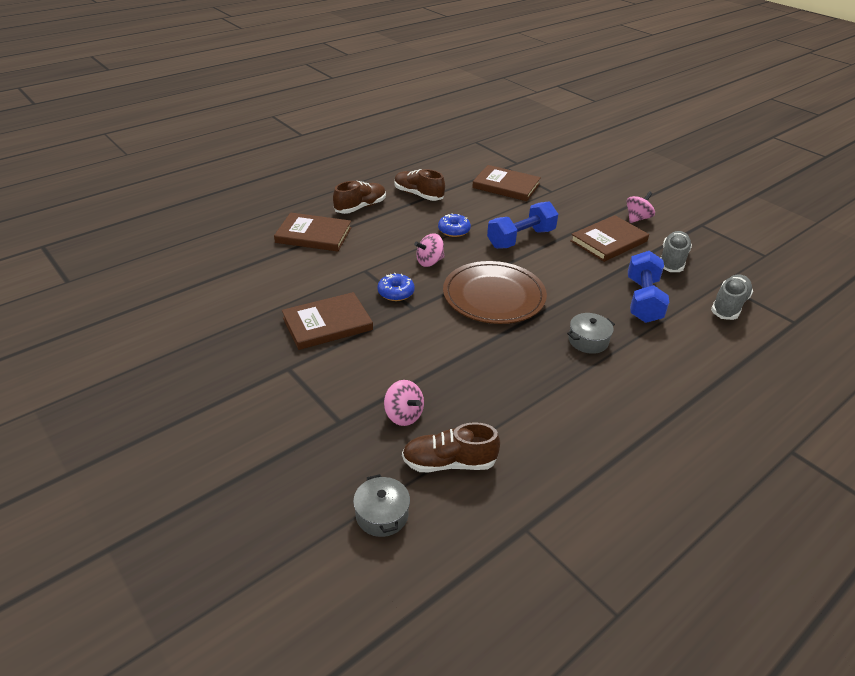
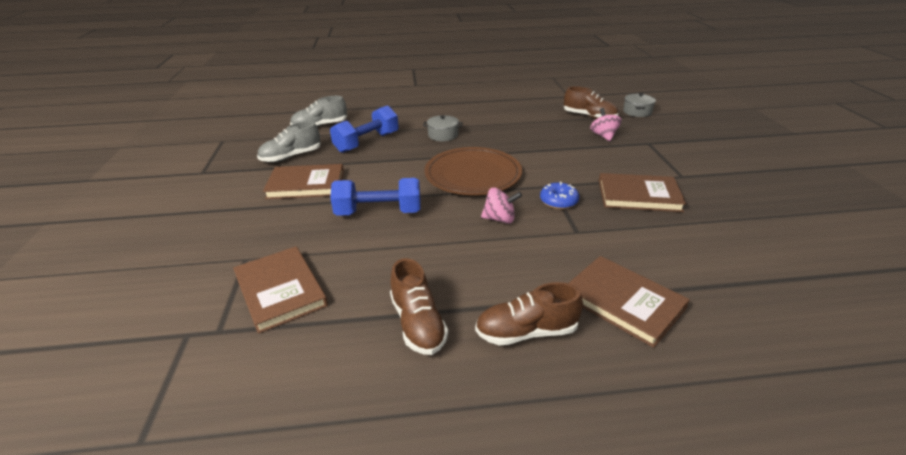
camera: 145 degrees left, 5 degrees down
blue donut [438,213,471,237] -> none
pink spinning top [627,191,655,223] -> none

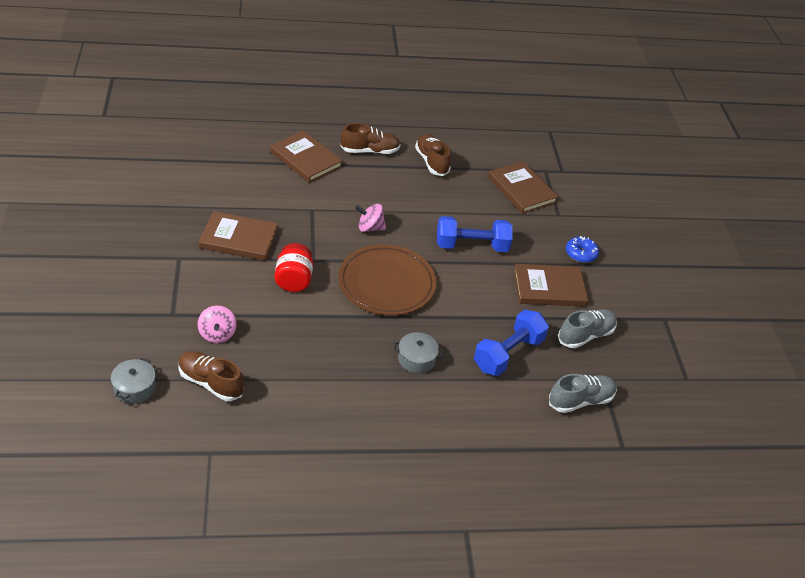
camera: 175 degrees right, 10 degrees up
blue donut [540,181,579,209] -> blue donut moved to [566,236,599,263]
none -> red jar [274,243,313,292]

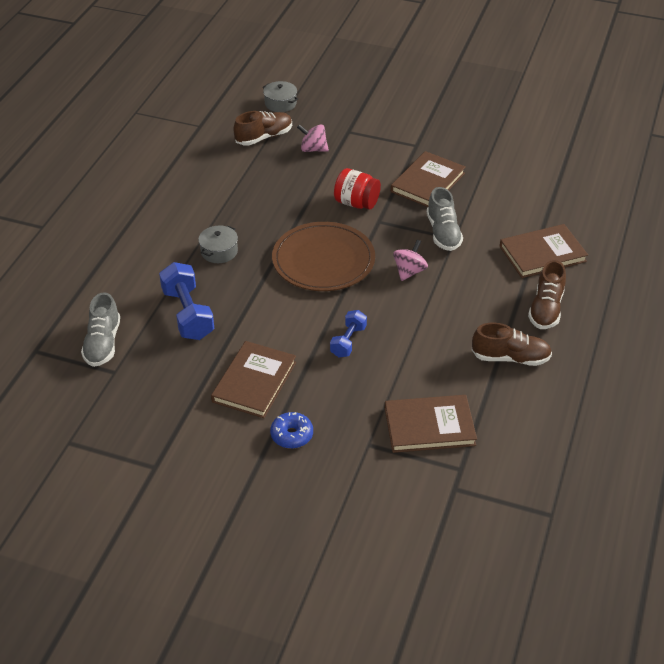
camera: 120 degrees right, 0 degrees up
blue dumbbell [437,216,513,252] -> blue dumbbell [330,310,367,357], size x0.60
grey shoe [558,309,617,348] -> grey shoe moved to [427,187,463,251]

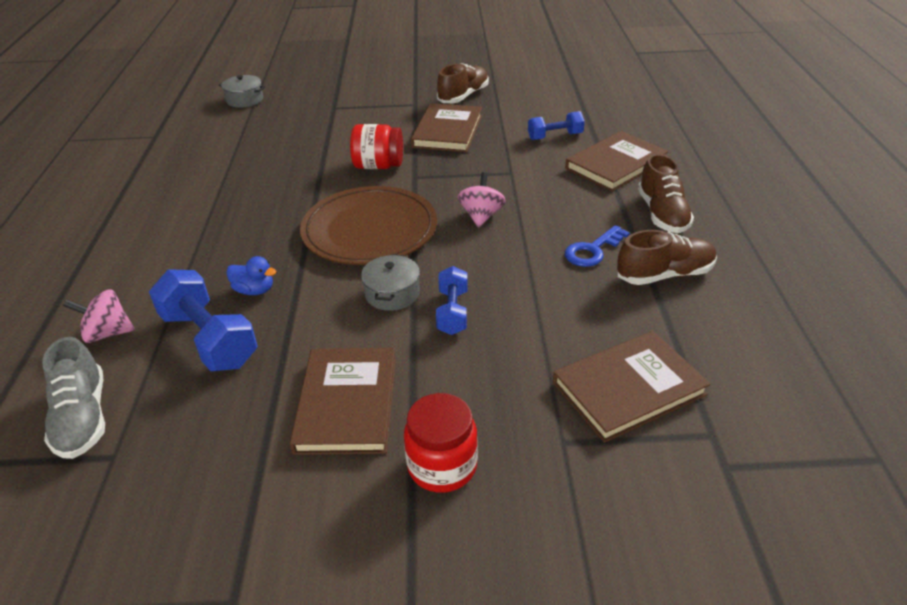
camera: 20 degrees left, 5 degrees down
grey pot [198,225,238,263] -> grey pot moved to [361,254,420,311]
brown shoe [233,111,292,146] -> brown shoe moved to [437,63,489,103]
blue donut [270,412,313,449] -> red jar [404,393,478,493]
pink spinning top [297,124,329,152] -> pink spinning top moved to [63,289,135,343]
grey shoe [427,187,463,251] -> none
none -> blue duck [226,256,276,295]
none -> blue dumbbell [528,111,585,140]
none -> blue key [565,225,630,267]

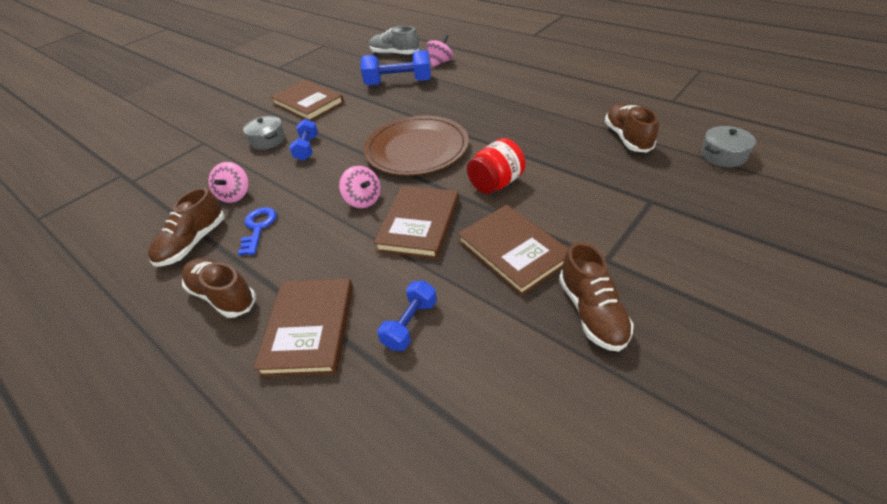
camera: 135 degrees right, 5 degrees up
blue duck [226,256,276,295] -> none
grey pot [361,254,420,311] -> grey pot moved to [243,116,285,150]
red jar [404,393,478,493] -> none
blue dumbbell [436,266,468,335] -> blue dumbbell turned 45 degrees clockwise [289,119,318,161]
brown book [553,331,711,443] -> brown book moved to [374,186,459,259]
none -> pink spinning top [209,162,249,203]
none -> brown shoe [605,103,658,152]

